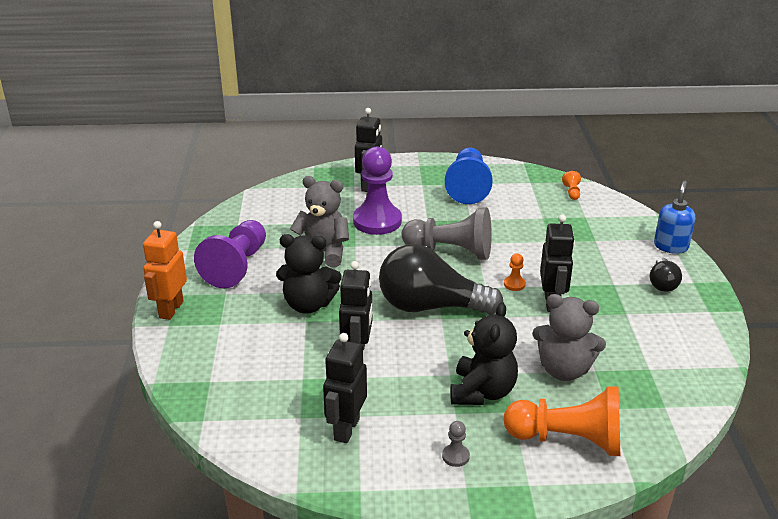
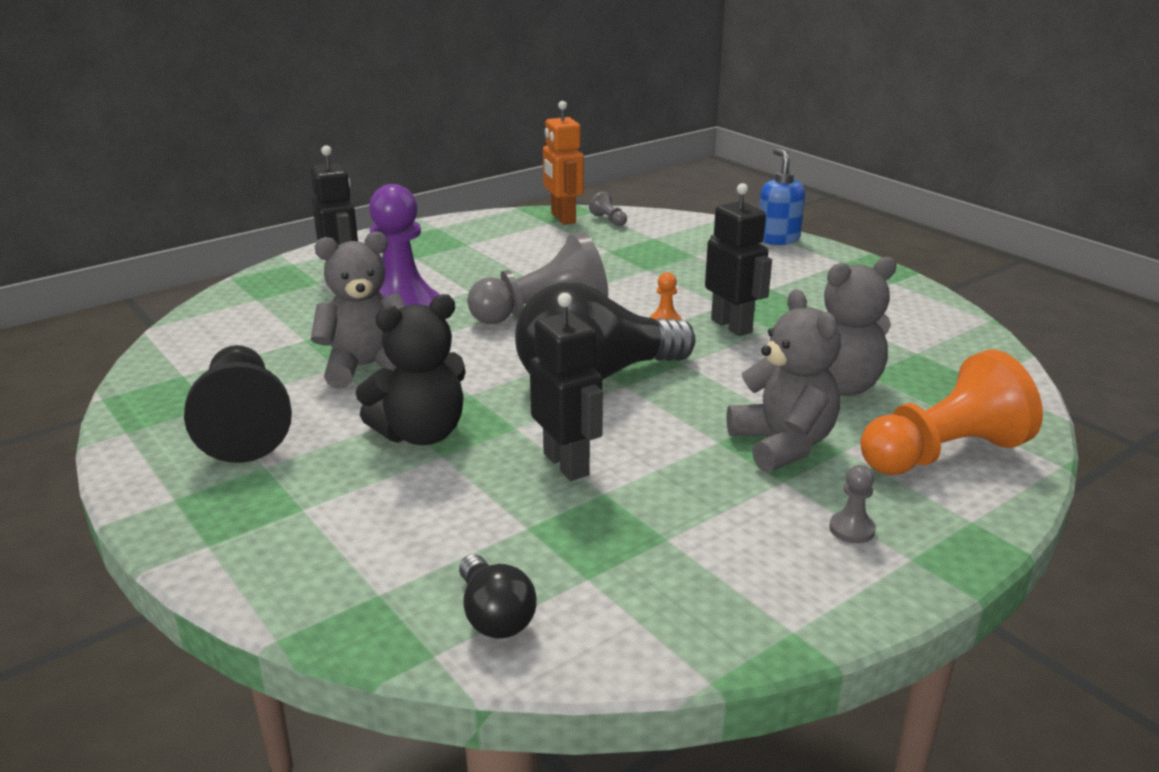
camera: 35 degrees left, 5 degrees down
orange robot [143,221,187,320] -> orange robot moved to [543,101,584,225]
purple pawn [194,220,266,288] -> black pawn [184,345,292,463]
black robot [323,333,367,443] -> none
blue pawn [445,148,492,204] -> none
black teddy bear [450,302,518,405] -> grey teddy bear [727,289,841,472]
orange pawn [562,171,581,200] -> grey pawn [589,192,627,226]
black light bulb [650,258,682,292] -> black light bulb moved to [459,554,537,639]

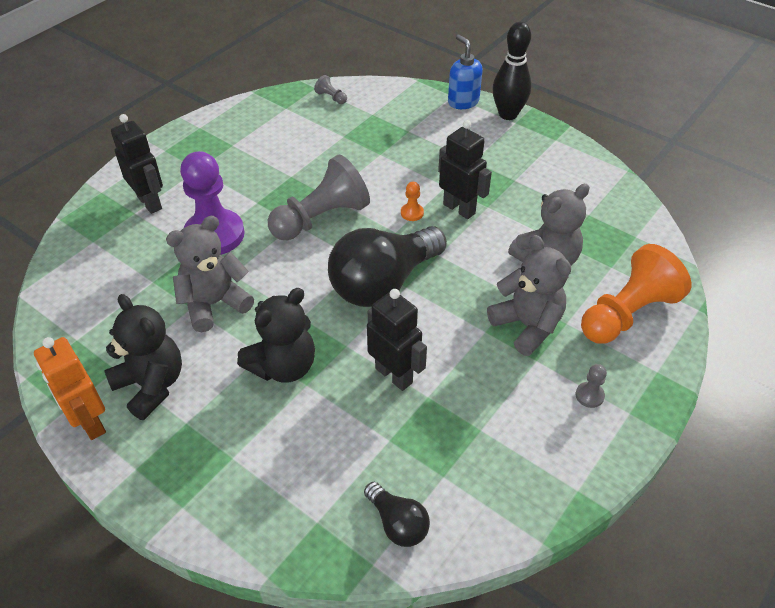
camera: 15 degrees left, 20 degrees up
black pawn [184,345,292,463] -> black teddy bear [104,294,182,420]
orange robot [543,101,584,225] -> orange robot moved to [34,337,106,440]
none -> black bowling pin [493,22,532,120]

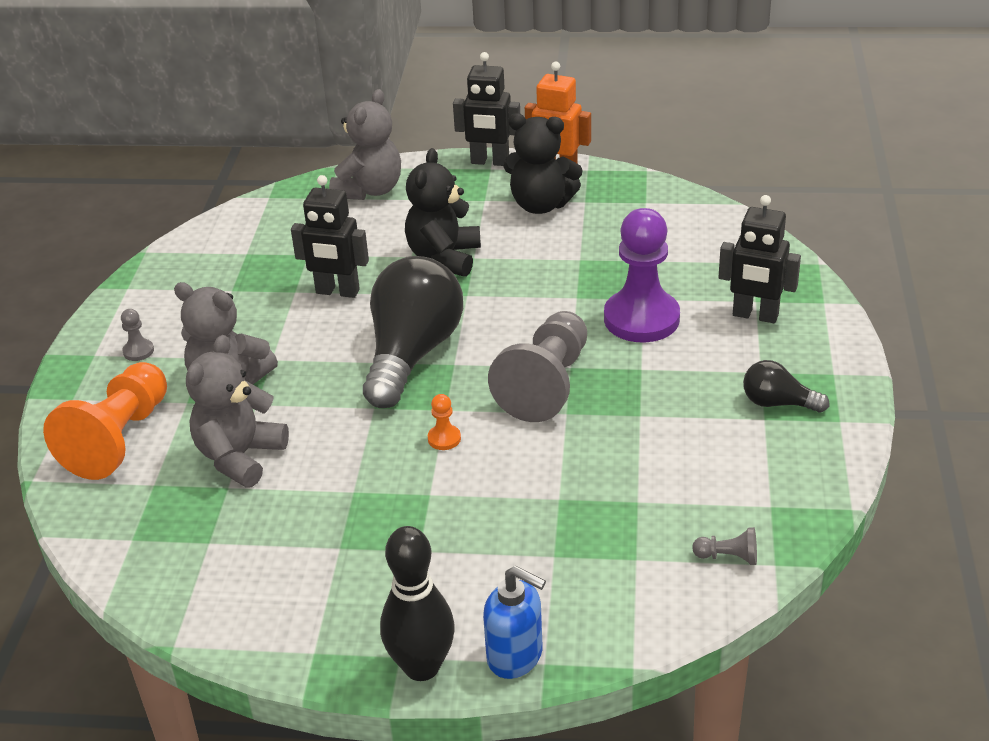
camera: 150 degrees right, 10 degrees down
grey teddy bear [166,216,254,332] -> grey teddy bear moved to [329,89,401,200]
black light bulb [364,482,430,547] -> black light bulb moved to [743,360,829,413]
black robot [438,120,492,219] -> black robot moved to [453,52,520,166]

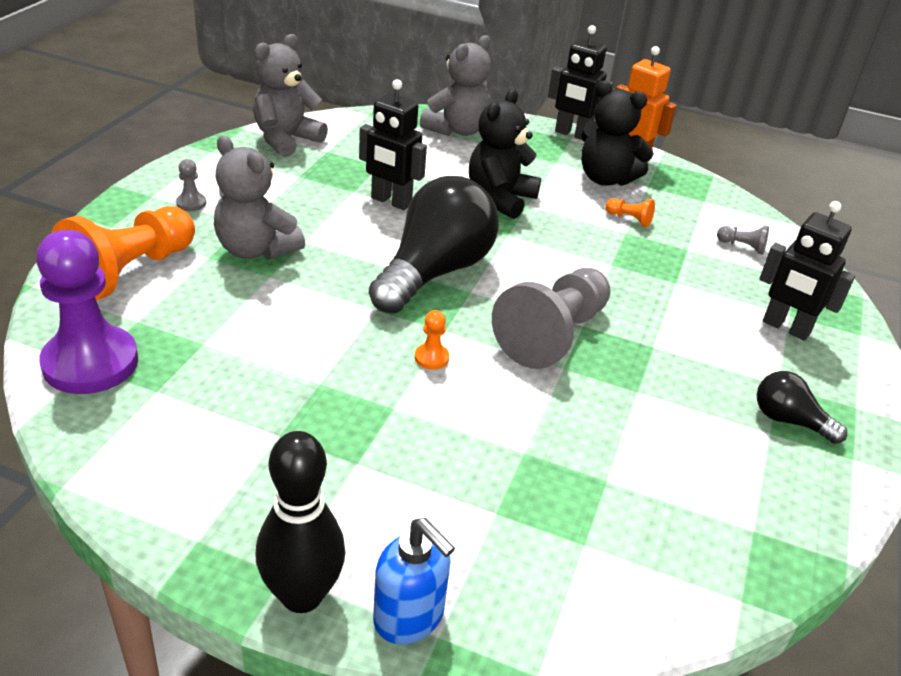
camera: 10 degrees right, 0 degrees up
grey teddy bear [186,335,289,487] -> grey teddy bear moved to [253,34,328,157]
purple pawn [604,208,680,342] -> purple pawn moved to [36,230,138,394]
grey pawn [692,527,757,565] -> grey pawn moved to [717,226,769,255]
none -> orange pawn [605,198,655,227]

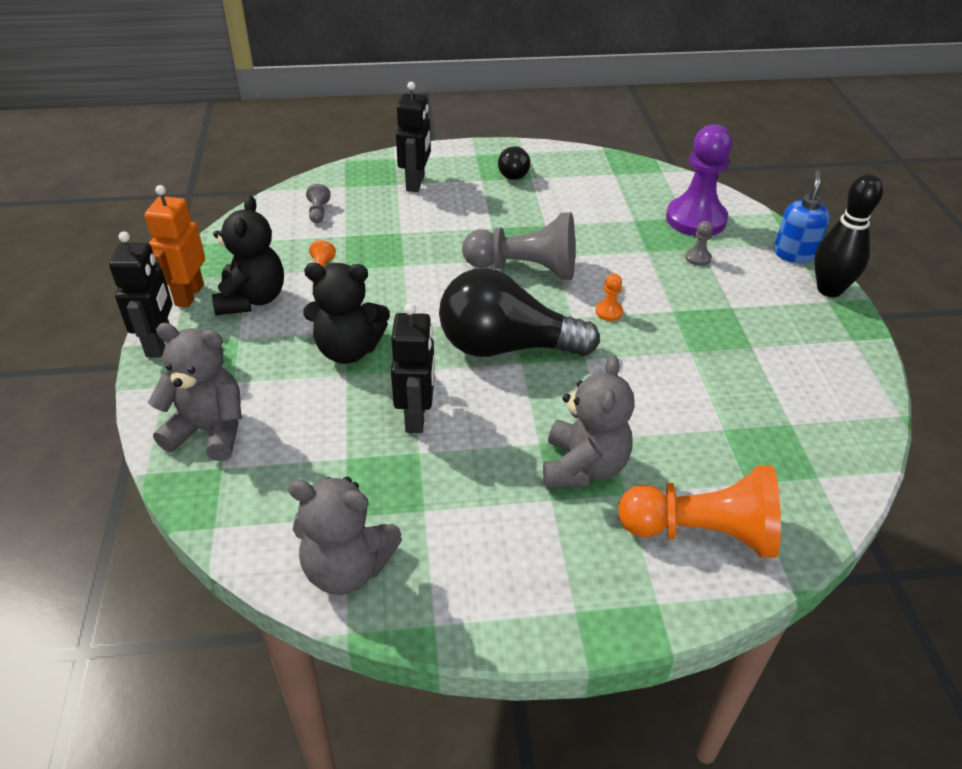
camera: 115 degrees left, 5 degrees up
purple pawn [36,230,138,394] -> purple pawn moved to [666,124,732,236]
grey pawn [176,159,206,211] -> grey pawn moved to [685,221,713,266]

